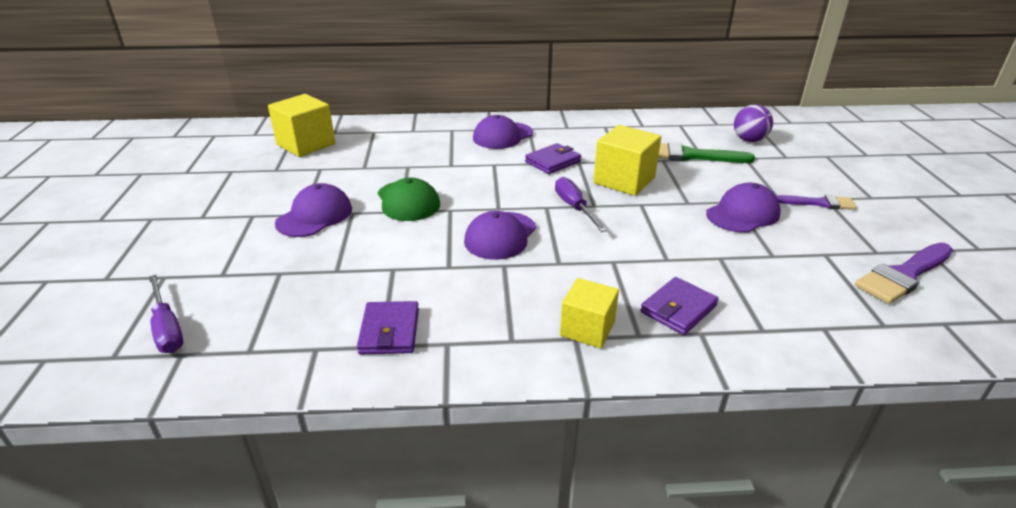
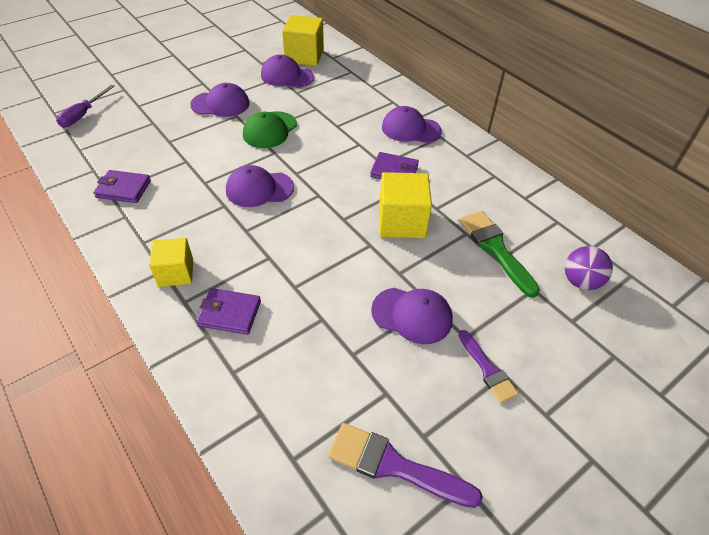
camera: 55 degrees right, 15 degrees up
purple wallet [357,301,419,354] -> purple wallet turned 45 degrees clockwise [93,170,151,203]
purple screwdriver [555,177,607,232] -> none
none -> purple cap [261,55,314,88]

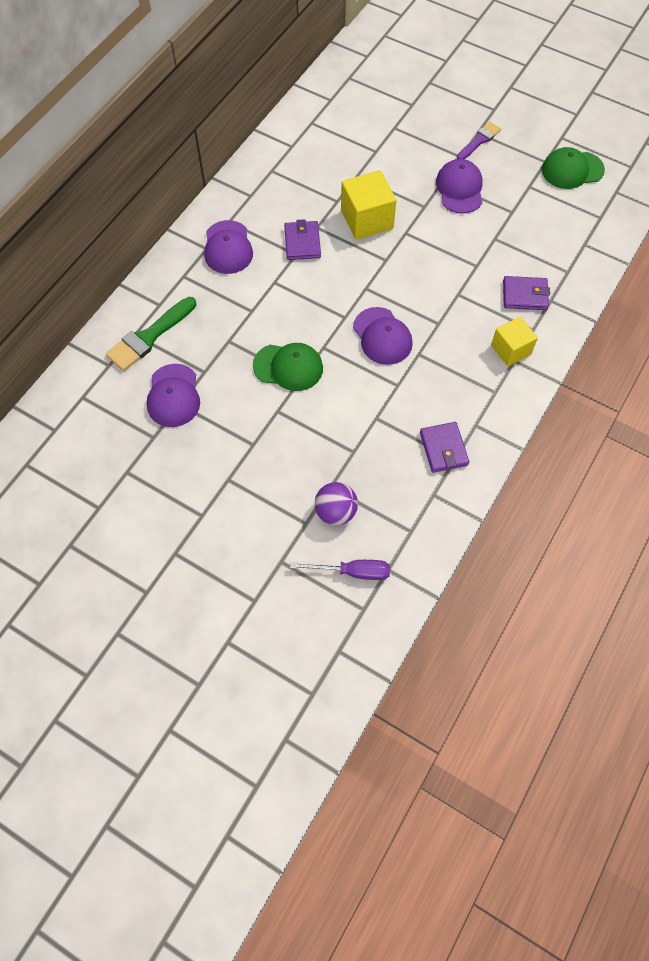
camera: 110 degrees left, 15 degrees up
purple cap [190,83,249,117] -> none
purple wallet [196,288,261,335] -> purple wallet turned 75 degrees counterclockwise [503,276,550,310]
yellow cube [282,15,324,66] -> none
purple brush [328,423,483,508] -> green cap [542,147,605,189]
green brush [459,211,540,298] -> green brush moved to [106,297,196,371]
purple ball [565,246,613,290] -> purple ball moved to [315,482,358,525]

